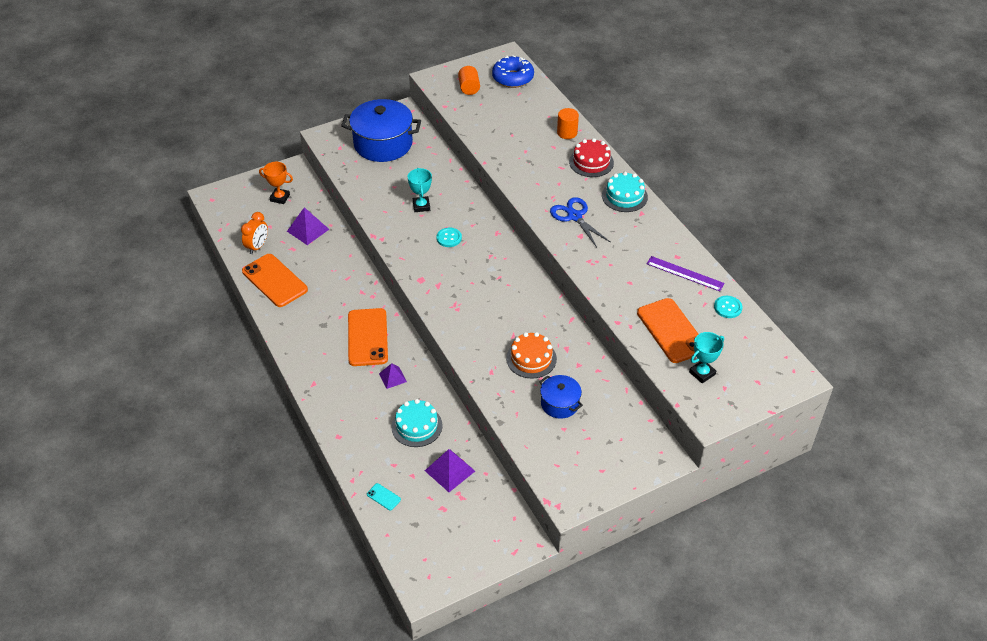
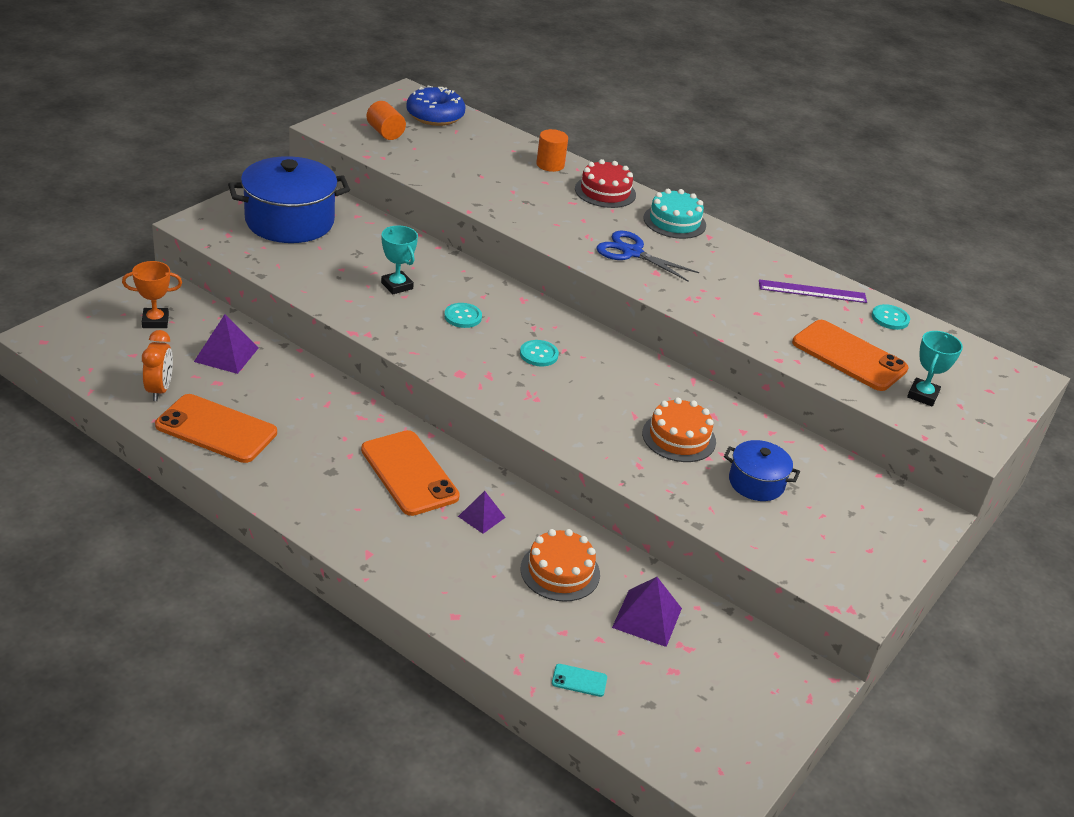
camera: 30 degrees left, 10 degrees down
turquoise cake [391,399,443,447] -> orange cake [520,529,600,602]
none -> turquoise button [520,340,559,366]

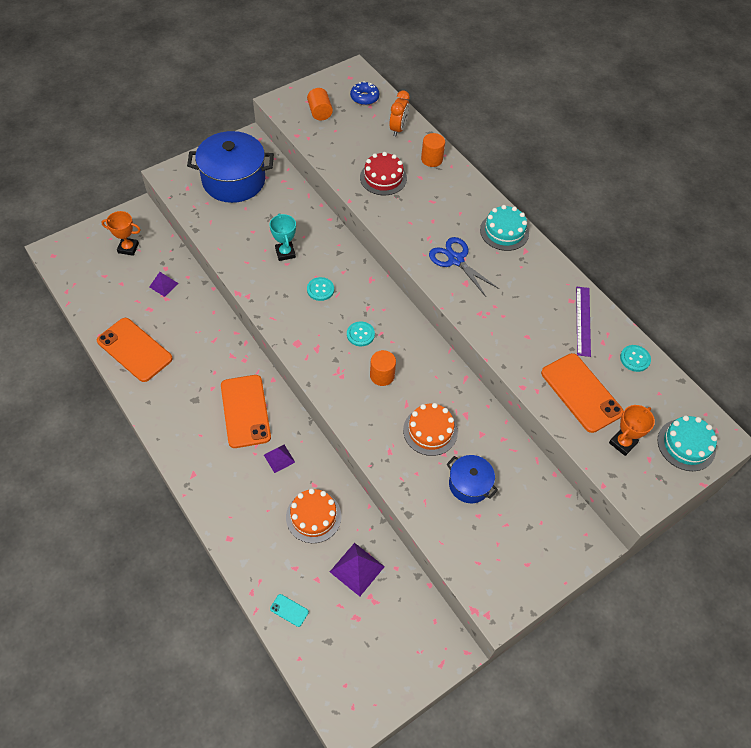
camera: 20 degrees right, 20 degrees up
orange clock [142,330,173,401] -> orange clock moved to [389,90,410,137]
purple pyramid [194,314,259,374] -> purple pyramid [149,272,179,297], size x0.64
blue donut [406,86,465,126] -> blue donut [350,81,379,105], size x0.65
red cake [575,159,636,208] -> red cake moved to [360,152,407,195]
purple ruler [759,279,867,303] -> purple ruler turned 75 degrees clockwise [576,287,591,357]
turquoise trophy [907,331,963,406] -> orange trophy [609,405,655,456]
none -> orange cylinder [370,350,396,386]
none -> turquoise cake [657,415,717,471]

